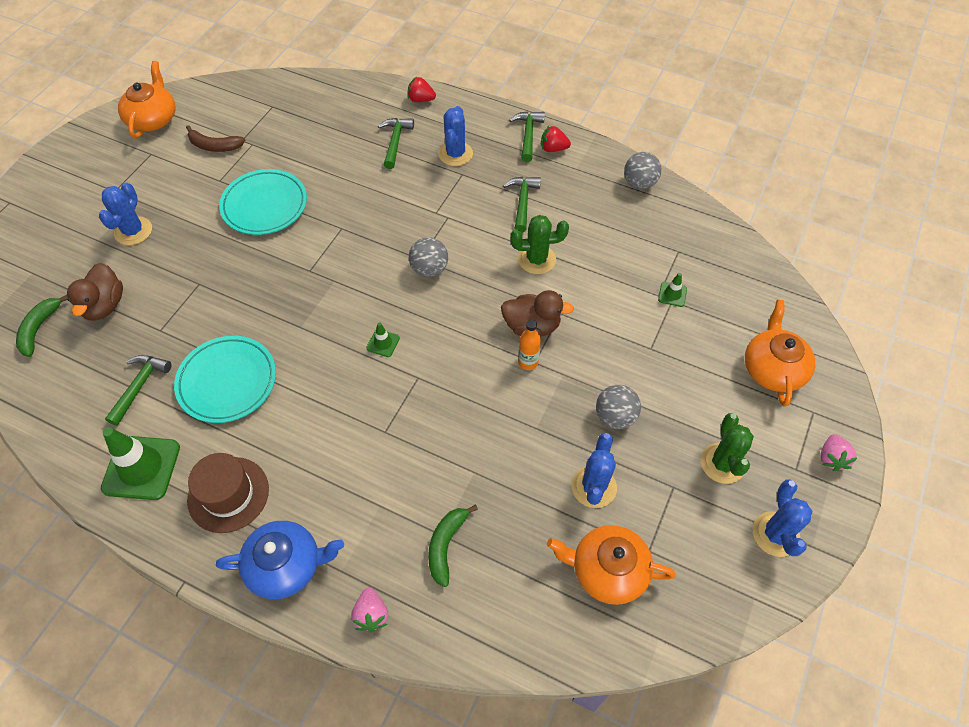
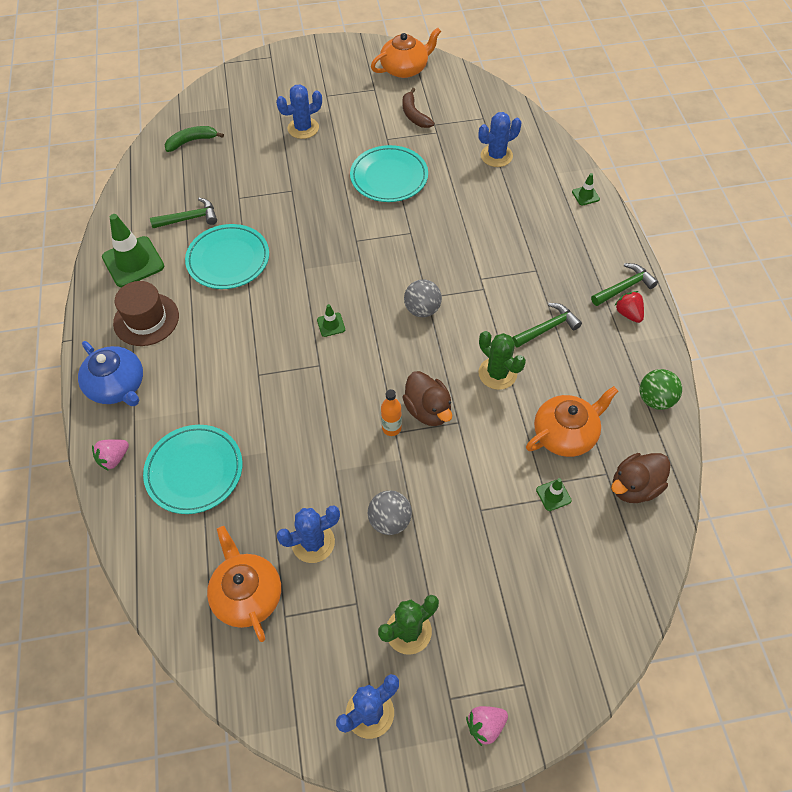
camera: 55 degrees right, 0 degrees up
brown duck [67,263,123,321] -> brown duck moved to [611,453,671,503]
green hammer [378,118,414,169] -> none
red strawberry [408,76,436,102] -> green traffic cone [572,173,600,206]
green banana [428,504,478,587] -> turquoise plate [143,425,242,514]
blue cactus [438,106,473,166] -> blue cactus moved to [478,112,522,167]
grey ball [624,152,661,190] -> green ball [640,369,682,410]
orange teapot [745,300,815,407] -> orange teapot moved to [526,386,618,457]

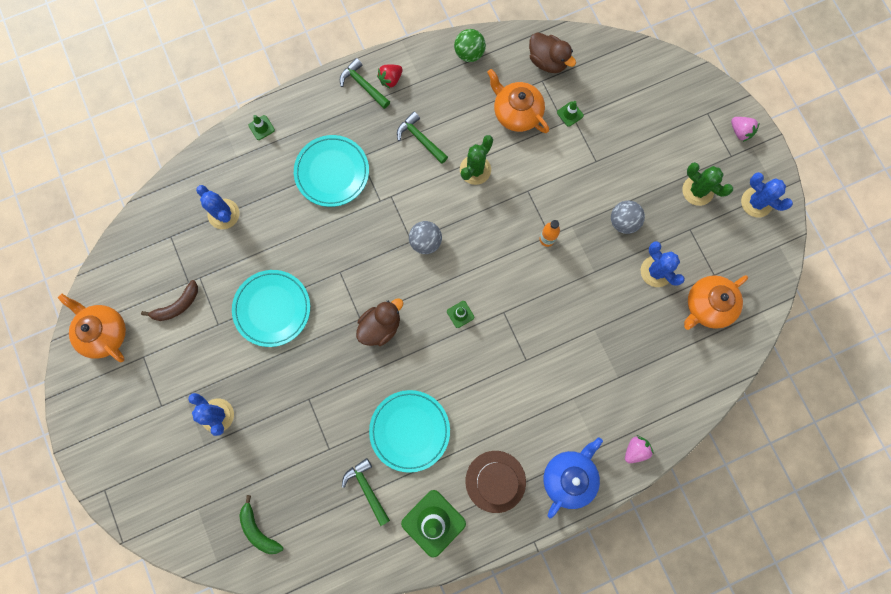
camera: 105 degrees left, 20 degrees up
pink strawberry [92,439,129,471] -> pink strawberry turned 75 degrees counterclockwise [625,435,654,463]
turquoise plate [143,425,242,514] -> turquoise plate moved to [294,135,369,207]
brown duck [402,371,452,426] -> brown duck moved to [356,298,403,346]

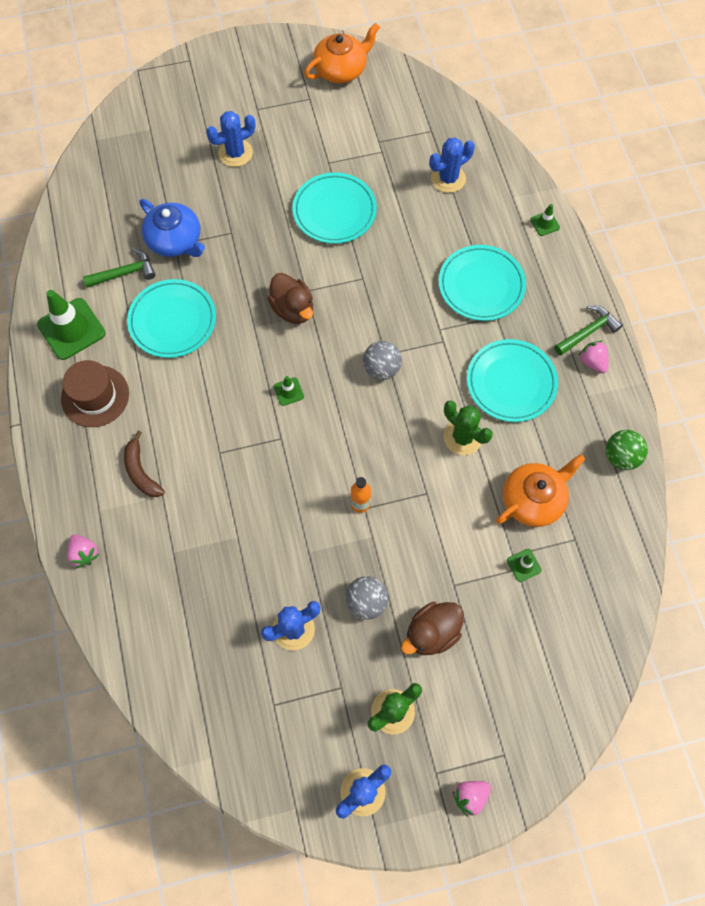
camera: 100 degrees right, 10 degrees down
brown banana [141,280,198,321] -> brown banana moved to [124,431,165,497]
green banana [239,495,283,554] -> none
red strawberry [377,64,403,89] -> pink strawberry [578,341,609,373]
green hammer [397,111,448,164] -> turquoise plate [467,339,558,422]
brown duck [529,32,576,73] -> brown duck moved to [401,602,464,655]
blue teapot [544,437,603,518] -> blue teapot moved to [139,199,205,257]
orange teapot [684,275,748,330] -> none

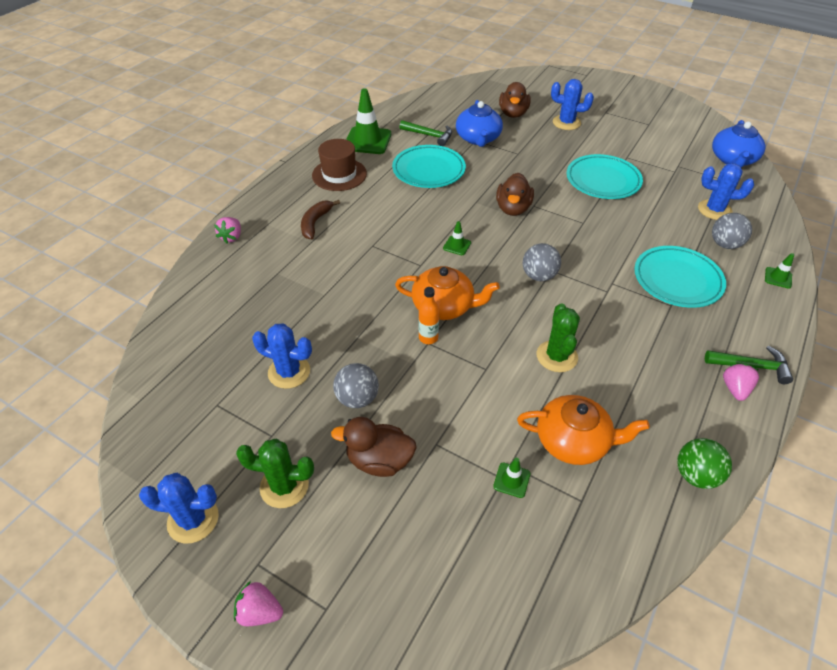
camera: 45 degrees right, 20 degrees down
orange teapot [304,23,380,83] -> orange teapot moved to [395,266,500,320]
turquoise plate [467,339,558,422] -> none
none -> brown duck [499,82,531,118]
none -> blue teapot [712,120,766,167]
none -> grey ball [712,213,752,249]

